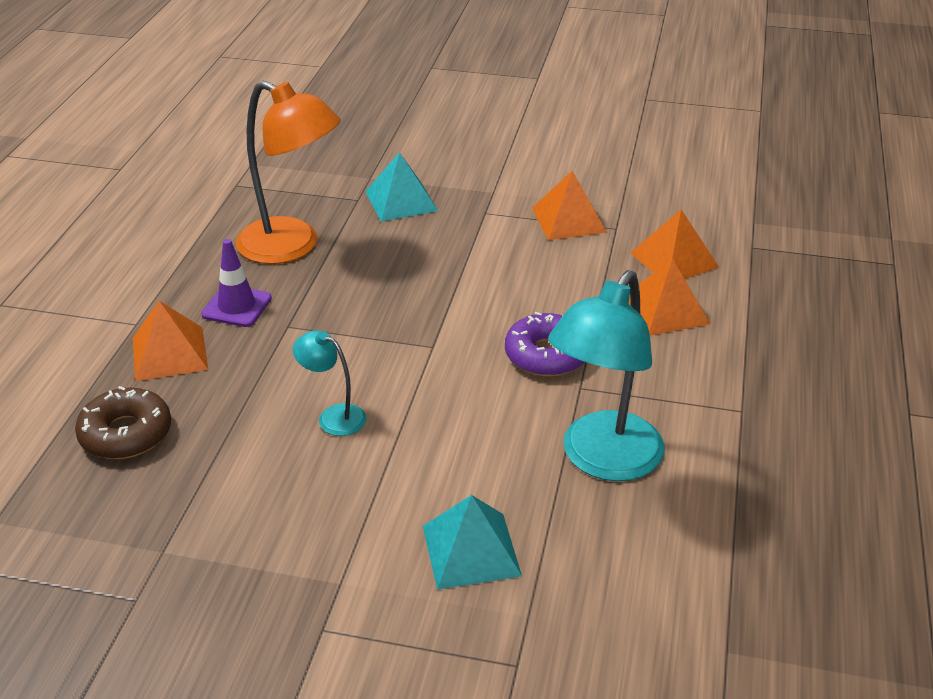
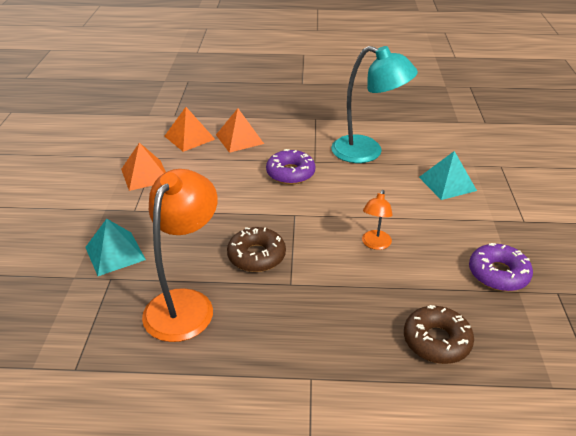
camera: 100 degrees left, 0 degrees up
orange pyramid [133,301,208,381] -> none
purple traffic cone [201,239,272,327] -> none
turquoise lamp [293,330,366,436] -> orange lamp [362,190,392,250]
none -> brown donut [227,227,286,272]
none -> purple donut [469,243,533,291]

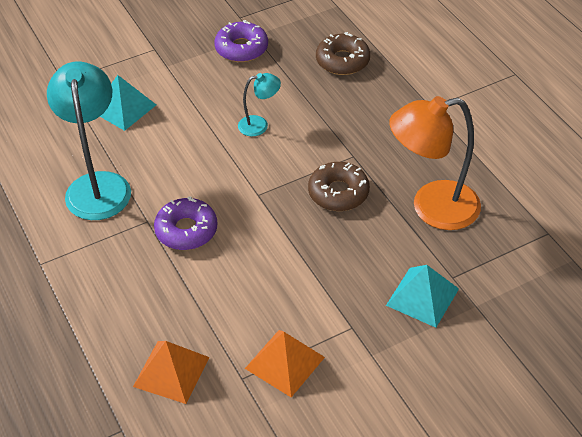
camera: 120 degrees left, 10 degrees up
orange pyramid [216,108,264,153] -> none
orange lamp [362,190,392,250] -> turquoise lamp [238,73,281,136]

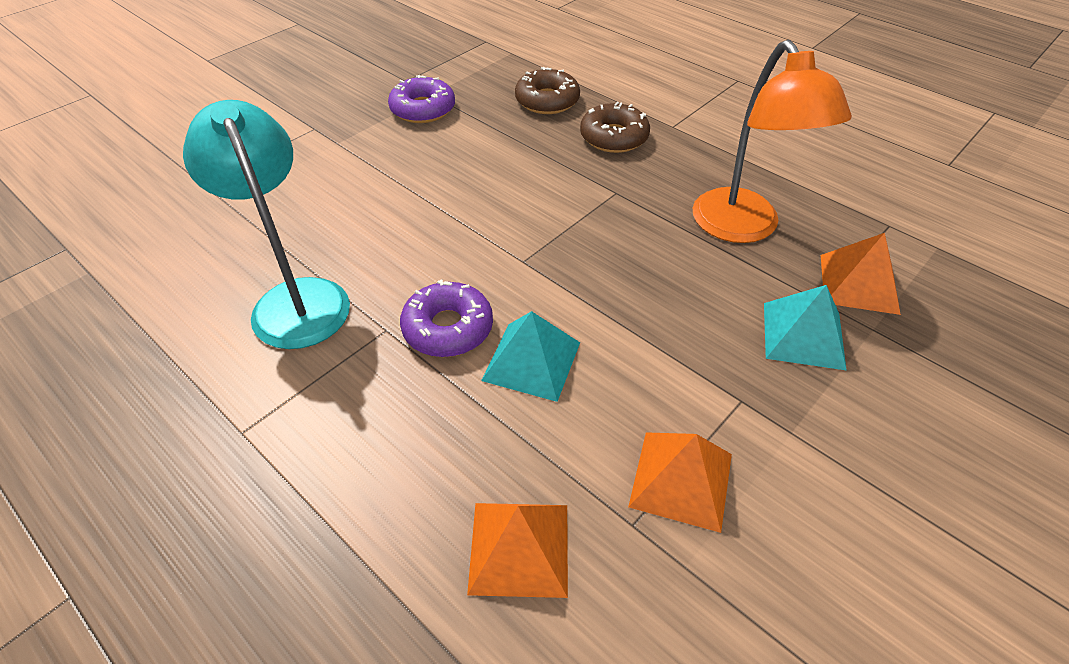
camera: 20 degrees left, 0 degrees up
turquoise pyramid [100,75,156,131] -> turquoise pyramid moved to [481,311,580,402]
turquoise lamp [238,73,281,136] -> none
brown donut [308,162,370,211] -> brown donut moved to [580,102,650,153]
orange lamp [389,96,481,230] -> orange lamp turned 75 degrees counterclockwise [693,40,852,243]
none -> orange pyramid [821,233,901,315]

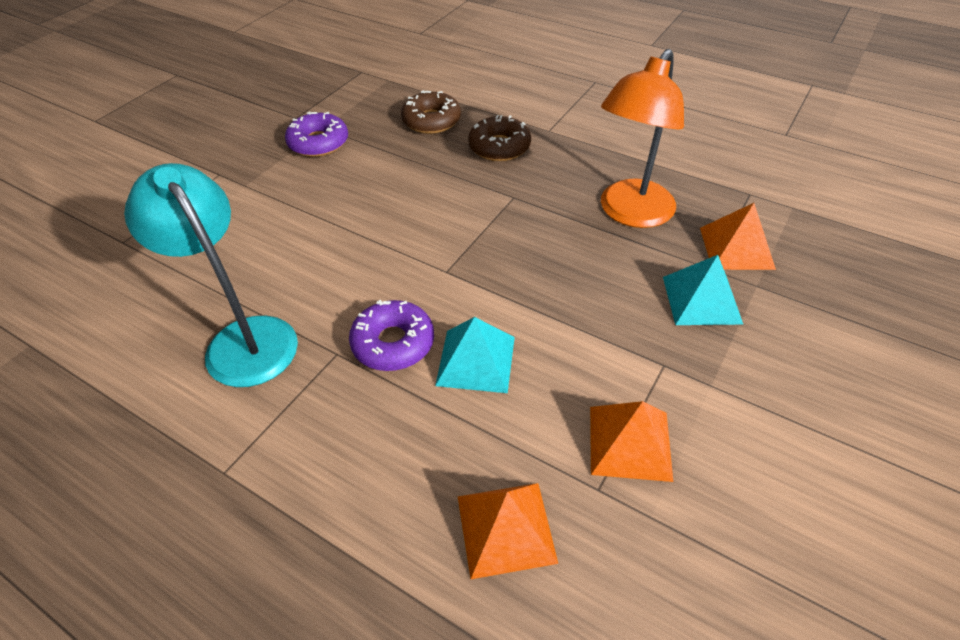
camera: 10 degrees left, 0 degrees up
orange lamp [693,40,852,243] -> orange lamp turned 60 degrees clockwise [601,49,684,228]

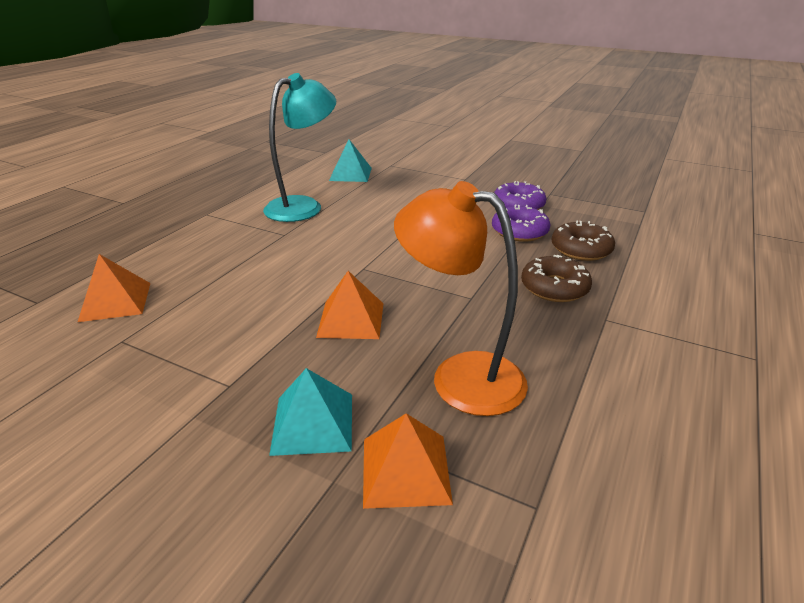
camera: 85 degrees right, 15 degrees down
purple donut [349,300,434,371] -> purple donut moved to [492,205,551,242]
turquoise pyramid [435,317,515,393] -> turquoise pyramid moved to [329,139,372,182]
orange pyramid [590,401,673,482] -> orange pyramid moved to [316,271,383,339]

